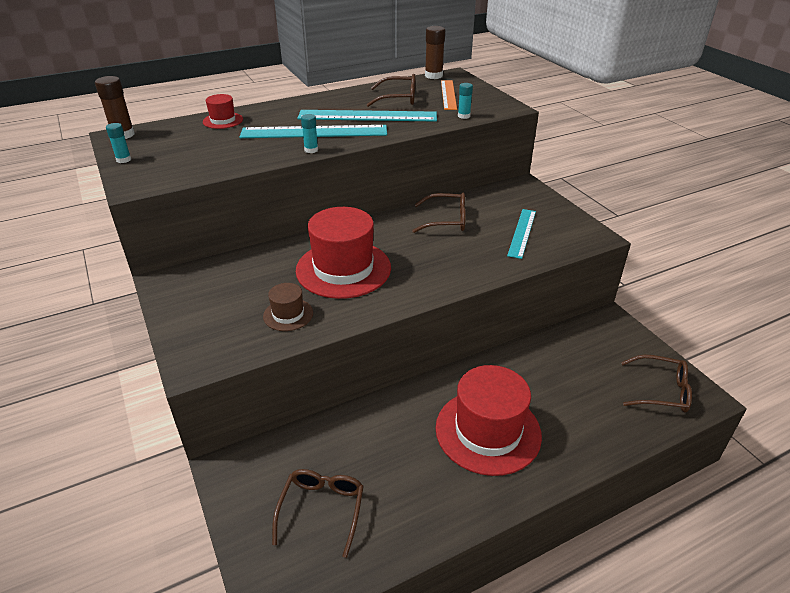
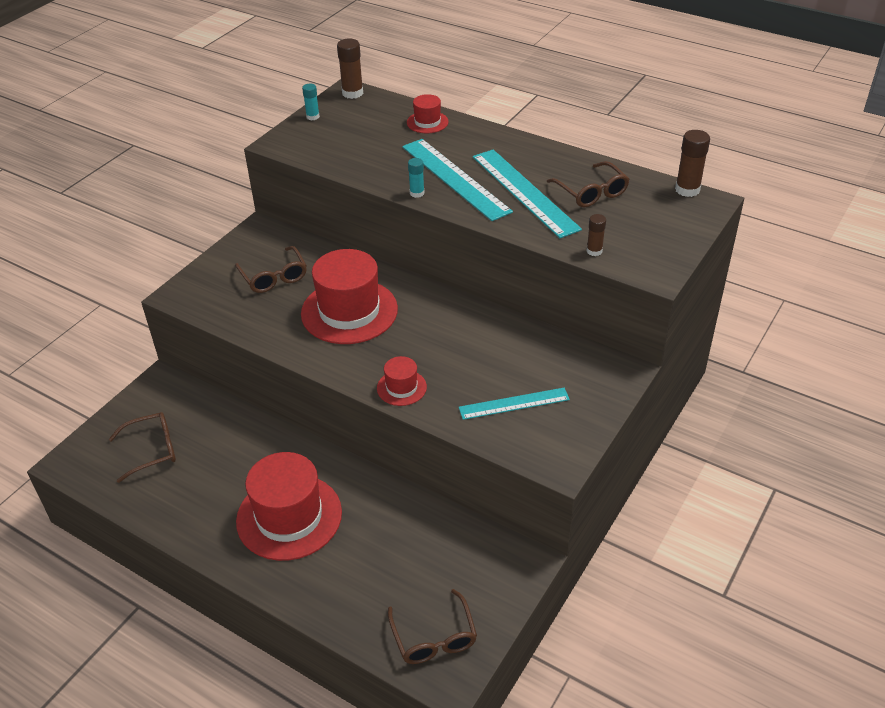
camera: 60 degrees right, 5 degrees up
brown hat [263,283,313,331] -> none
brown glasses [412,193,466,233] -> brown glasses moved to [235,246,307,293]
orange ruler [441,80,457,110] -> none
turquoise glue stick [458,83,473,119] -> brown glue stick [586,214,606,256]
none -> red hat [377,356,427,406]

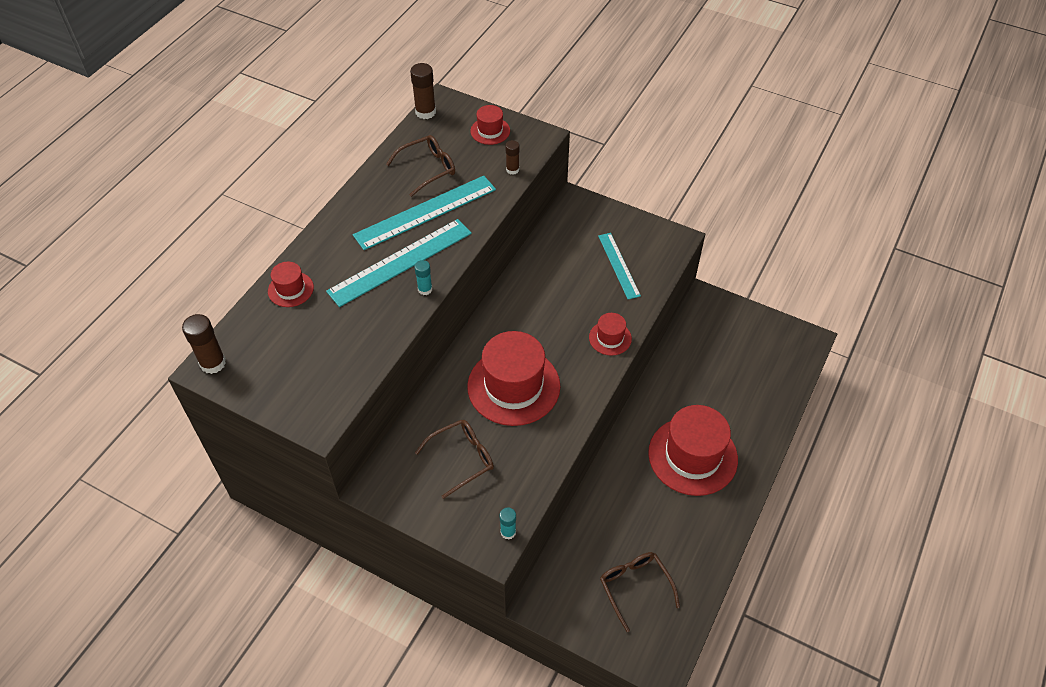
camera: 95 degrees left, 10 degrees up
turquoise glue stick [302,84,320,120] -> turquoise glue stick moved to [500,508,516,540]
brown glasses [388,589,477,664] -> none
none -> red hat [470,105,510,145]

